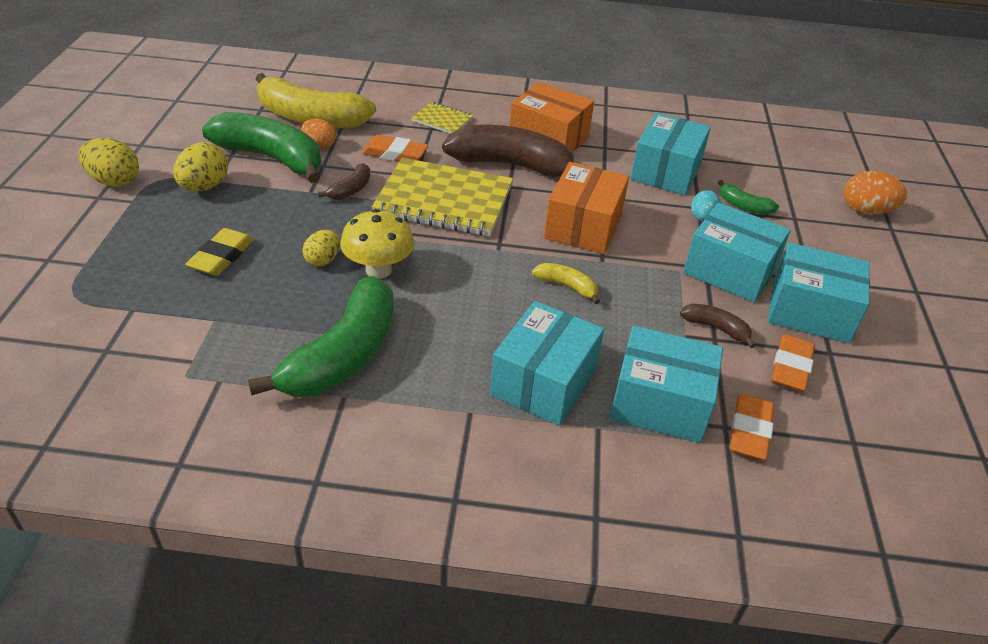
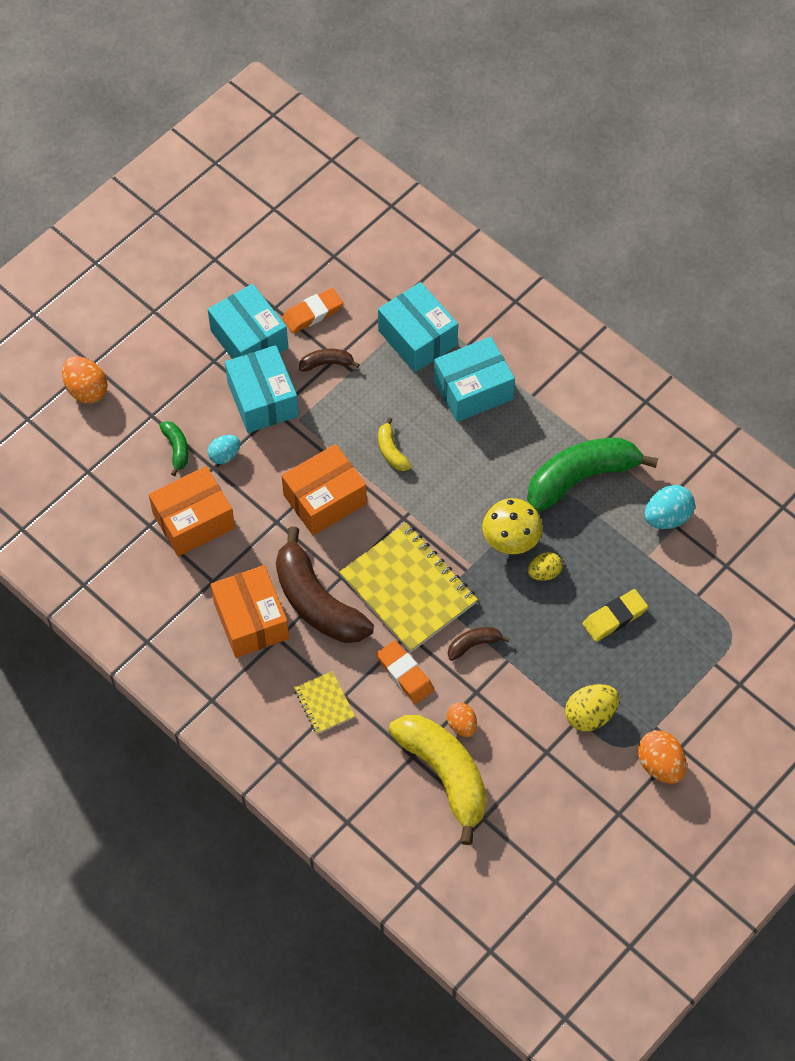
camera: 140 degrees left, 20 degrees up
yellow egg [79,138,139,187] -> orange egg [638,730,687,784]
green banana [202,112,322,183] -> none
turquoise box [630,112,711,195] -> orange box [149,466,235,556]
brown banana [680,303,756,348] -> brown banana turned 105 degrees clockwise [299,349,360,372]
orange eraser [729,394,774,460] -> none
none -> turquoise egg [644,485,695,529]

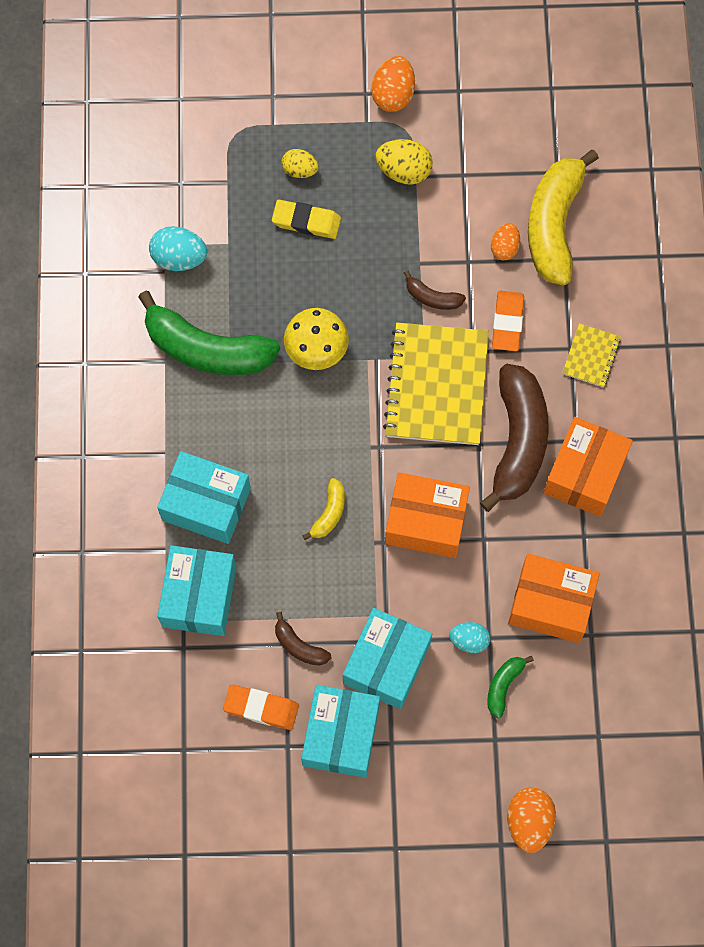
camera: 135 degrees left, 10 degrees up
yellow egg [528,552,562,581] -> yellow egg moved to [282,149,319,178]

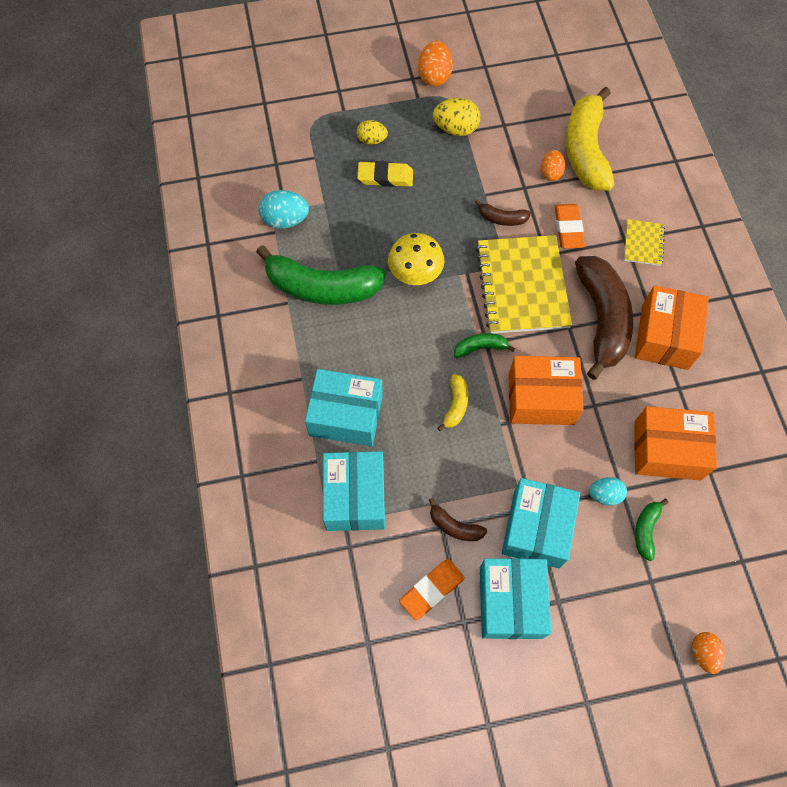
camera: 10 degrees left, 5 degrees down
orange eraser [223,684,299,730] -> orange eraser turned 45 degrees counterclockwise [399,559,465,620]
orange egg [507,787,556,853] -> orange egg [692,632,725,674], size x0.65
none -> green banana [454,333,515,358]

